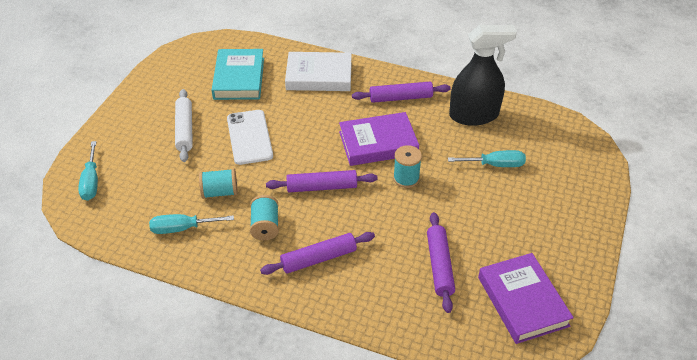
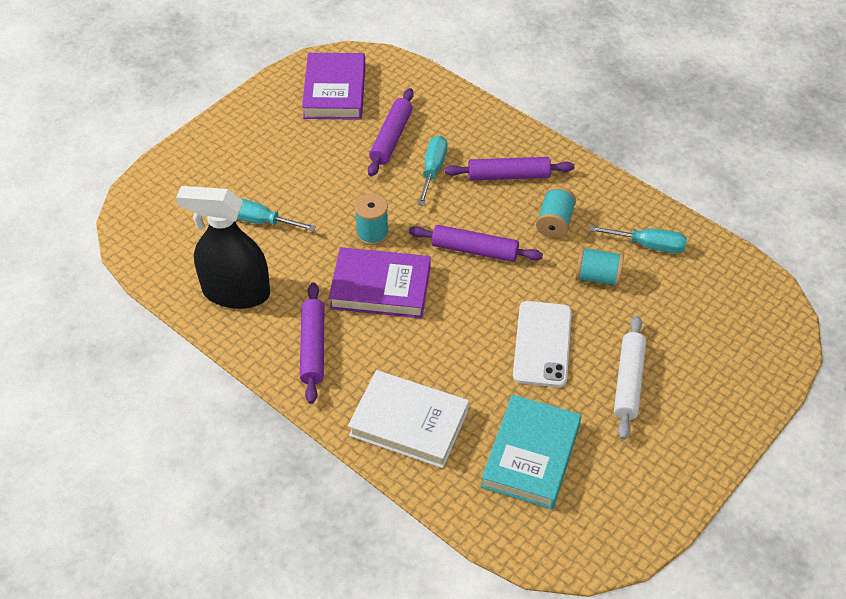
camera: 160 degrees left, 5 degrees up
turquoise screwdriver [78,141,98,201] -> turquoise screwdriver moved to [418,136,447,206]
purple rolling pin [352,82,451,103] -> purple rolling pin turned 75 degrees clockwise [300,283,325,404]

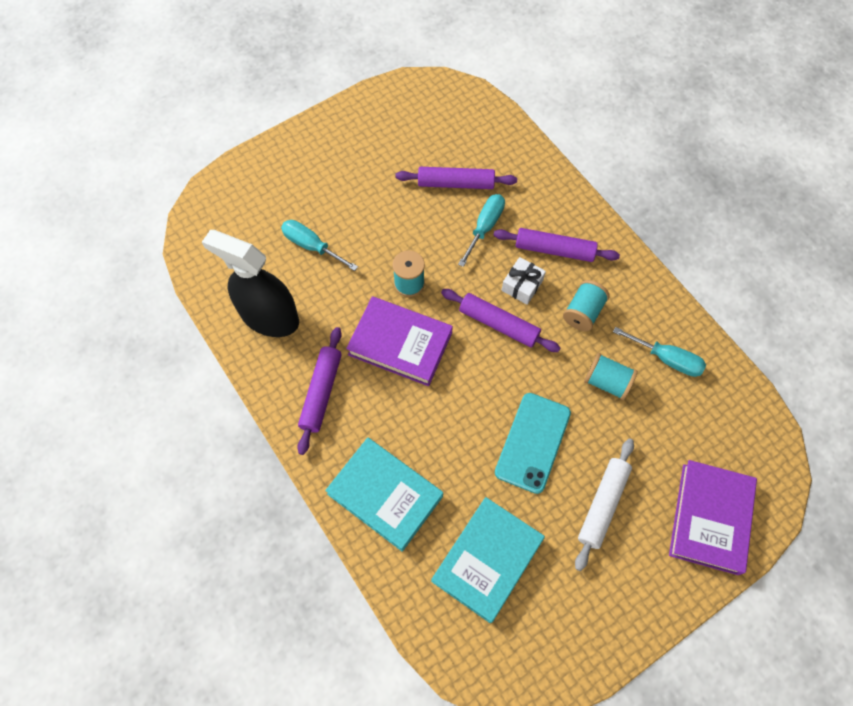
camera: 15 degrees right, 15 degrees up
purple book [302,53,366,120] -> purple book moved to [669,460,757,575]
white book [348,370,469,468] -> turquoise book [325,438,443,552]
purple rolling pin [368,88,414,176] -> purple rolling pin turned 60 degrees clockwise [395,167,517,189]
white phone [513,301,572,387] -> turquoise phone [495,393,571,494]
none -> white gift [501,257,546,305]

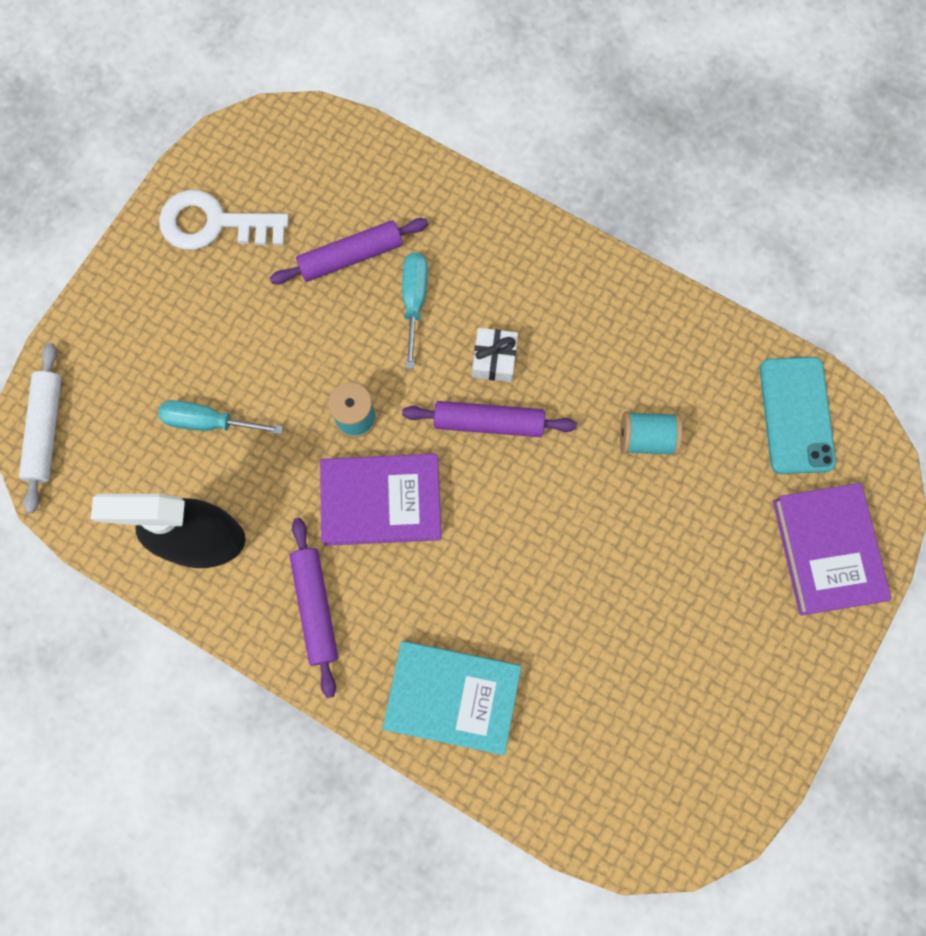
camera: 25 degrees left, 10 degrees up
turquoise book [431,497,545,623] -> none
purple rolling pin [493,228,620,262] -> none
turquoise phone [495,393,571,494] -> turquoise phone moved to [760,357,836,474]
turquoise spool [563,280,610,331] -> none
white rolling pin [575,439,634,571] -> white rolling pin moved to [19,343,62,513]
turquoise screwdriver [613,327,706,377] -> none
none -> white key [159,190,289,250]

